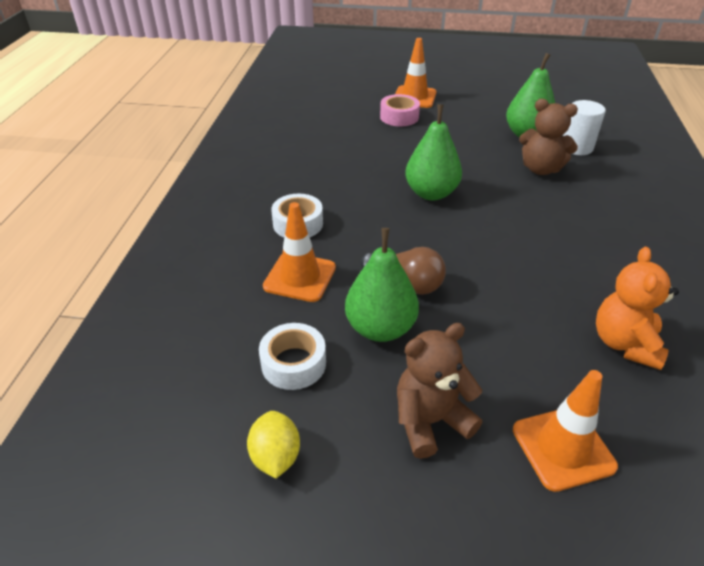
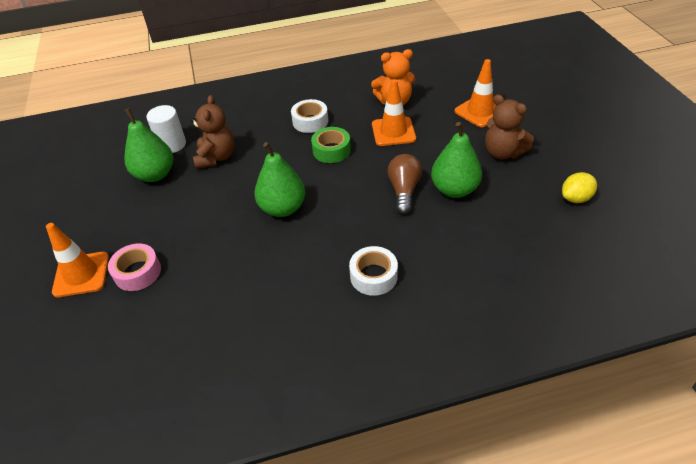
camera: 110 degrees left, 5 degrees up
white tape [259,323,326,390] -> white tape moved to [291,99,328,133]
orange traffic cone [263,202,336,302] -> orange traffic cone moved to [372,79,416,146]
none -> green tape [311,127,351,163]

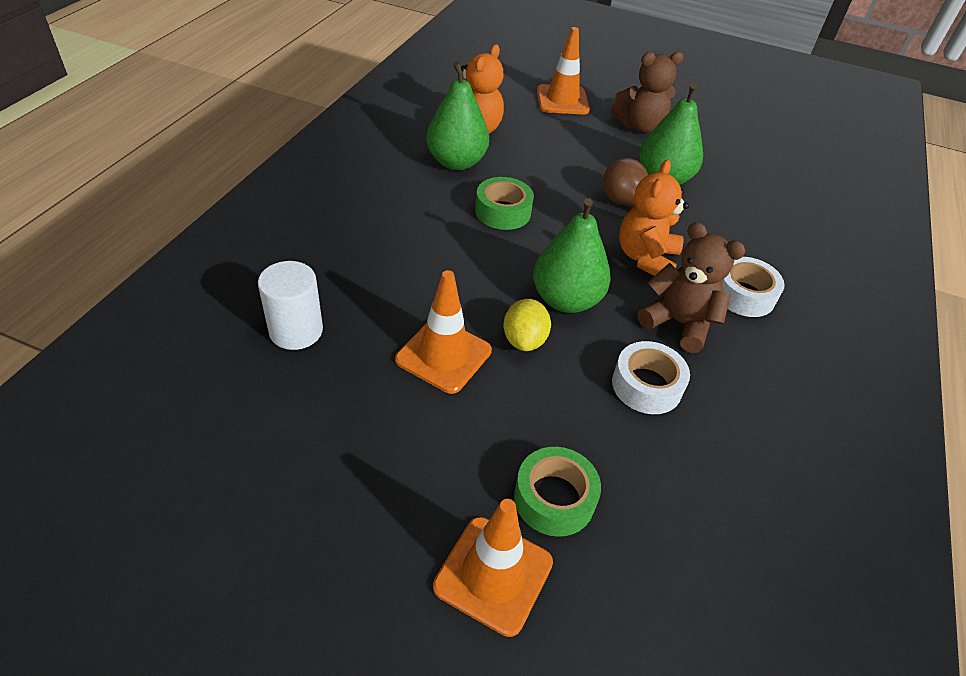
camera: 60 degrees left, 0 degrees up
pink tape [108,244,161,291] -> green tape [514,447,601,537]
green pear [125,108,173,182] -> green pear moved to [426,61,489,170]
brown teddy bear [191,95,235,169] -> brown teddy bear moved to [638,222,745,353]
white tape [291,99,328,133] -> white tape moved to [612,341,690,414]
orange traffic cone [372,79,416,146] -> orange traffic cone moved to [395,270,492,394]
yellow lemon [562,172,597,203] -> yellow lemon moved to [503,299,551,351]
none -> orange teddy bear [619,160,689,276]

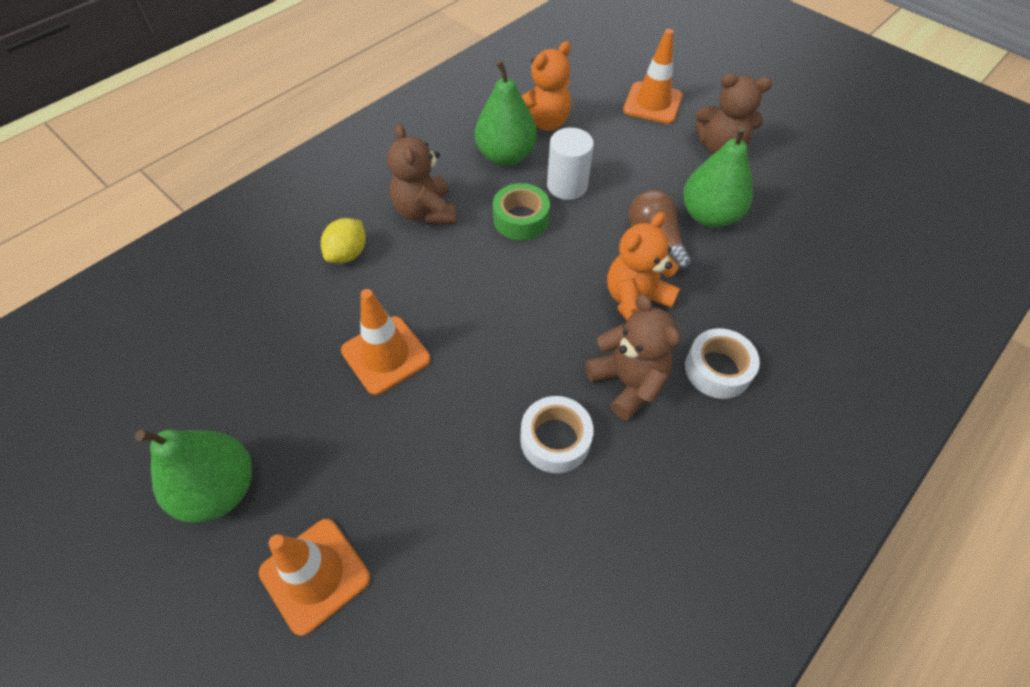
camera: 25 degrees right, 10 degrees up
white cylinder [258,261,323,350] -> white cylinder moved to [547,128,594,200]
yellow lemon [503,299,551,351] -> yellow lemon moved to [321,218,366,263]
green tape [514,447,601,537] -> none
green pear [533,198,611,313] -> green pear moved to [135,429,252,523]
none -> brown teddy bear [387,124,456,225]

